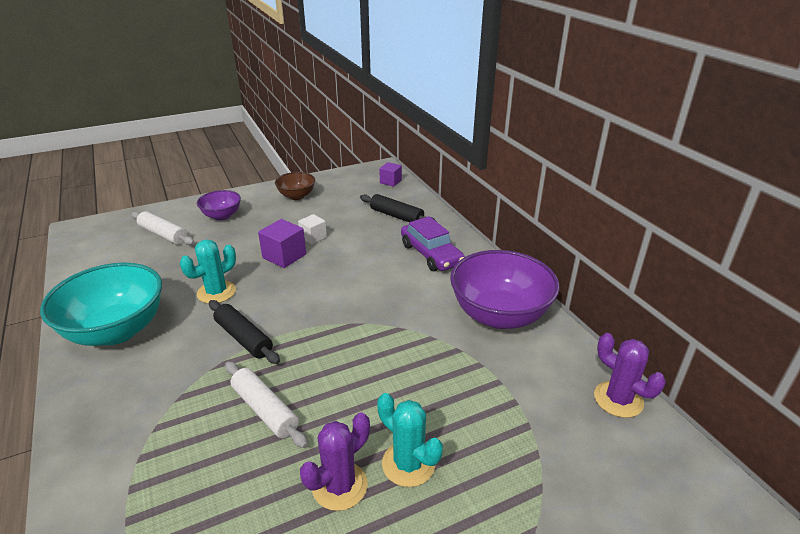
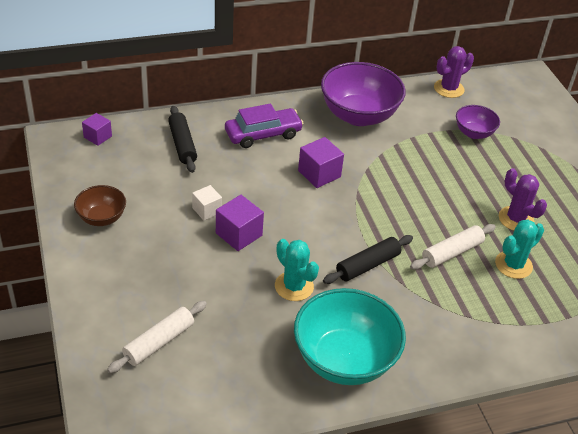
camera: 85 degrees left, 10 degrees up
purple bowl [197,190,241,220] -> purple bowl moved to [456,105,500,139]
black rolling pin [360,194,437,222] -> black rolling pin turned 60 degrees counterclockwise [168,106,197,173]
turquoise cactus [377,393,443,487] -> turquoise cactus moved to [495,219,544,279]
none -> purple cube [298,137,344,188]

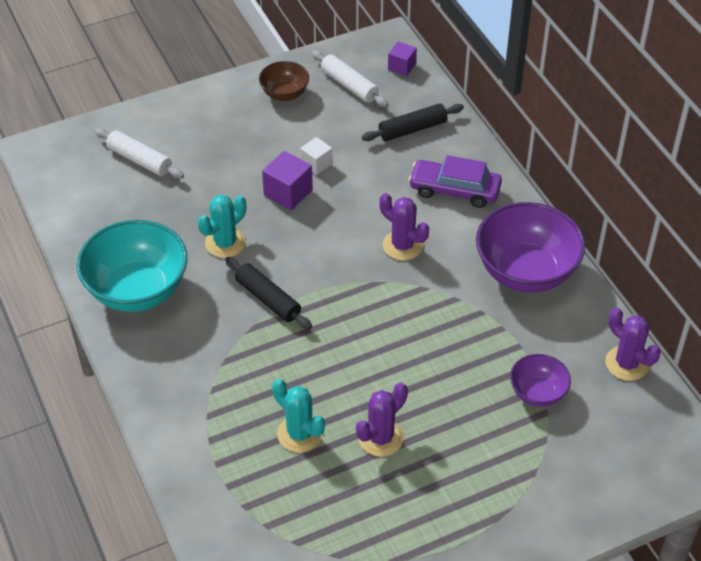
camera: 85 degrees right, 5 degrees up
purple car [225,104,304,148] -> purple car turned 135 degrees clockwise [409,155,502,208]
purple cube [298,137,344,188] -> purple cactus [379,193,429,260]
white rolling pin [410,224,496,270] -> white rolling pin moved to [312,50,389,107]

